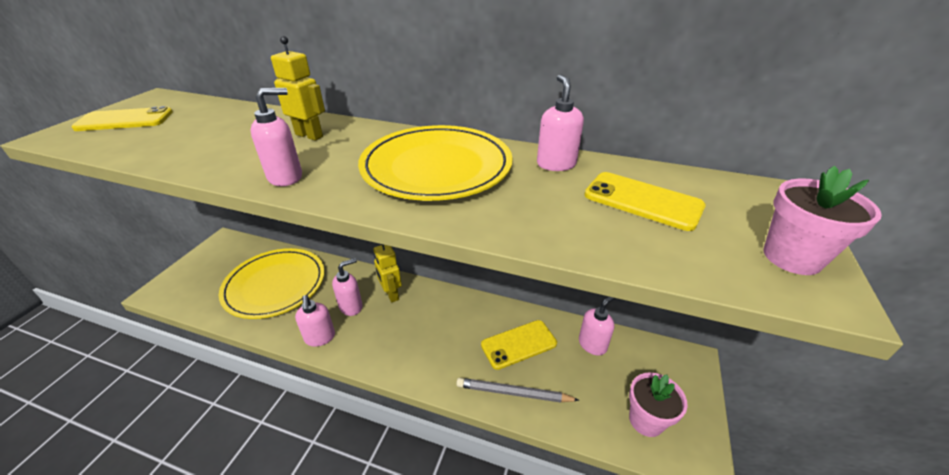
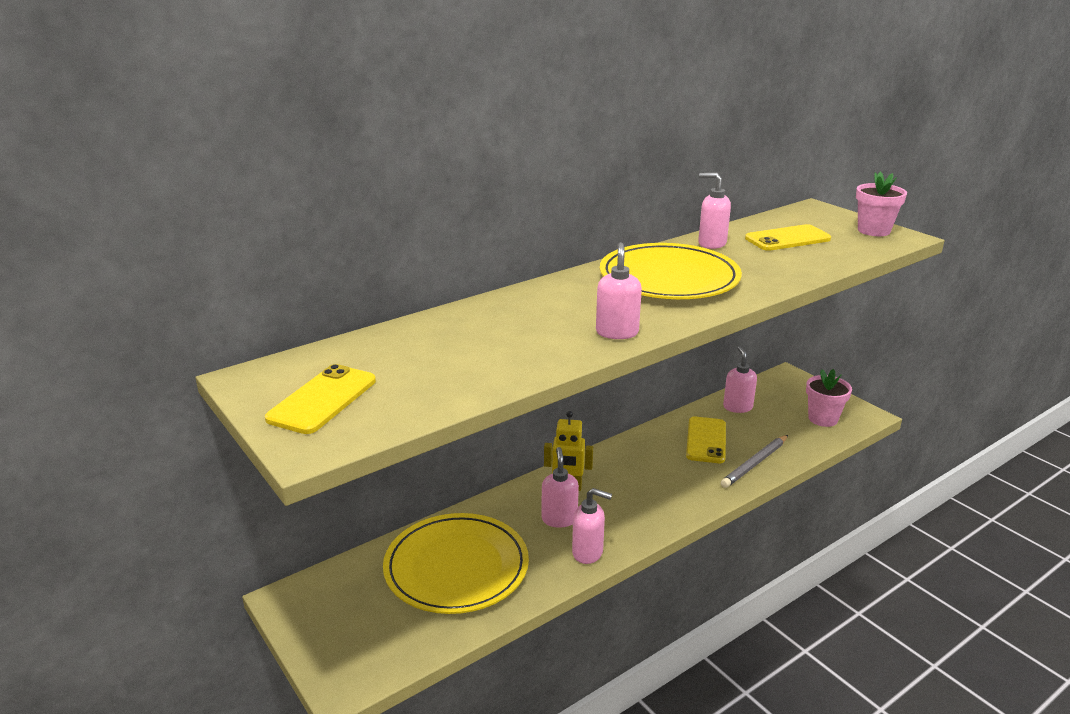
camera: 55 degrees left, 10 degrees down
yellow robot [271,36,325,141] -> none

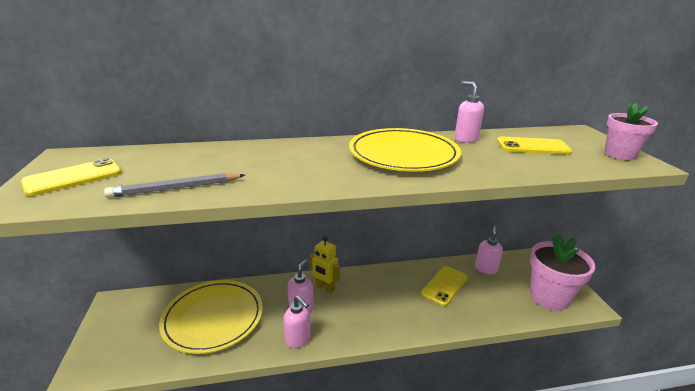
camera: 25 degrees right, 0 degrees up
pink soap dispenser [596,242,642,339] -> none
grey pencil [721,435,788,488] -> grey pencil moved to [104,173,245,198]
pink flower pot [806,369,852,427] -> pink flower pot [530,234,595,311], size x1.61

